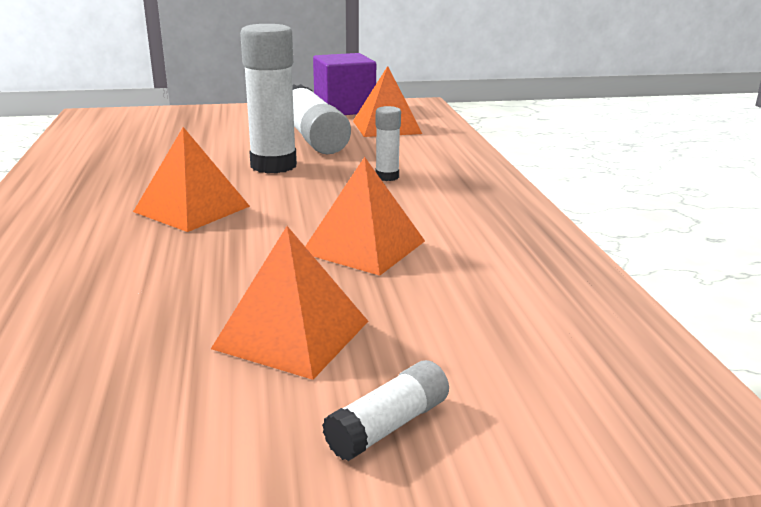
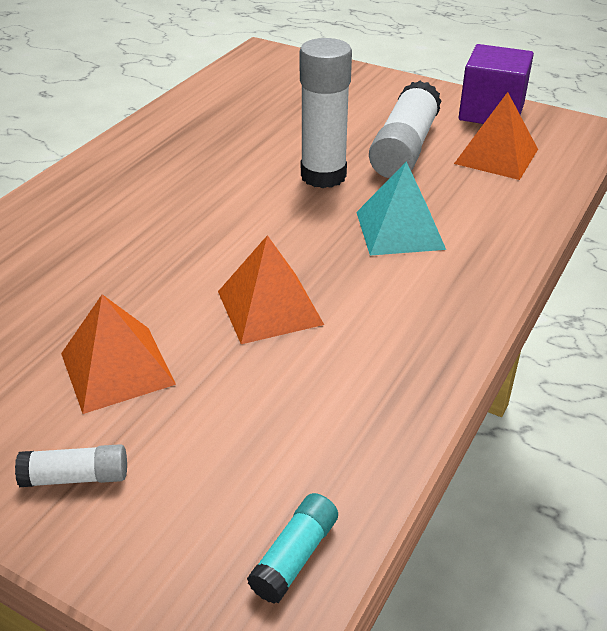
camera: 40 degrees right, 15 degrees up
orange pyramid [133,127,250,232] -> none
white glue stick [376,106,401,181] -> turquoise pyramid [356,161,446,256]
none -> turquoise glue stick [247,493,338,604]

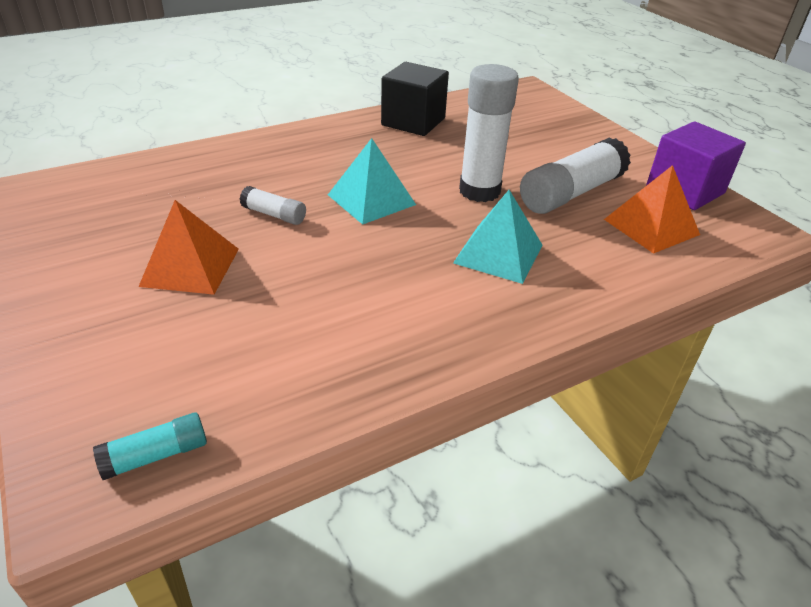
camera: 30 degrees right, 0 degrees up
white glue stick [15,444,127,487] -> white glue stick moved to [240,186,306,225]
orange pyramid [218,235,324,344] -> none
none -> turquoise pyramid [328,138,416,225]
none -> black cube [381,62,449,136]

